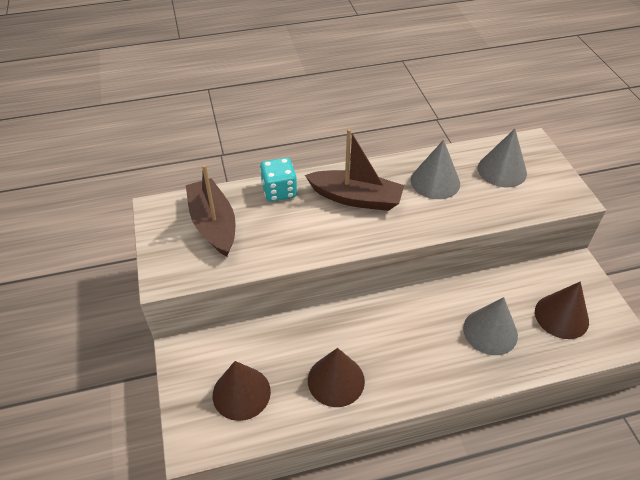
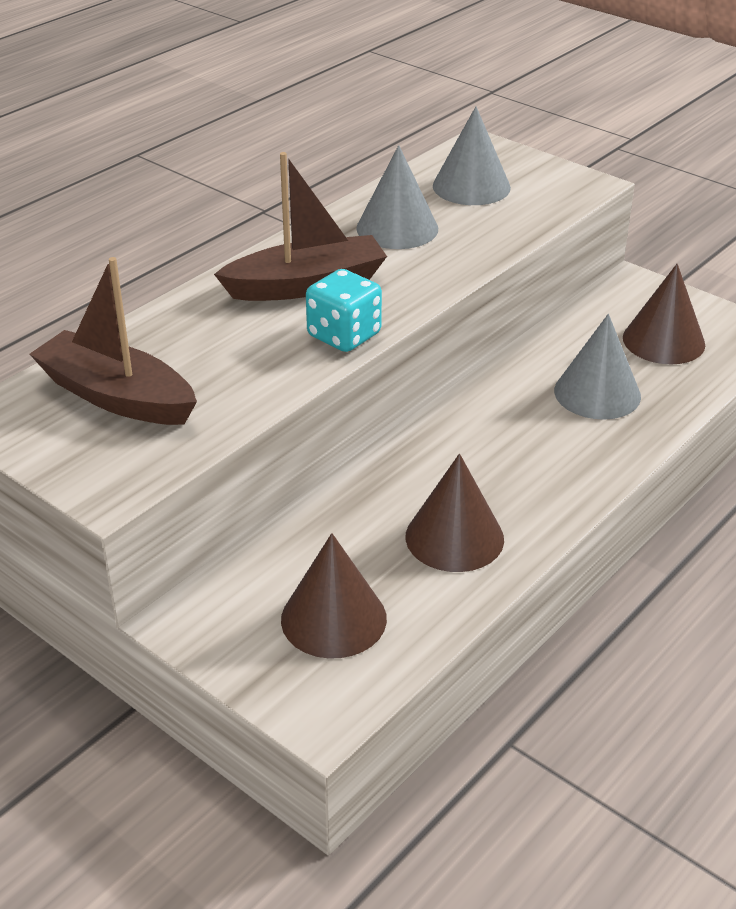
camera: 35 degrees left, 10 degrees down
turquoise dice [260,158,297,202] -> turquoise dice moved to [306,269,382,352]

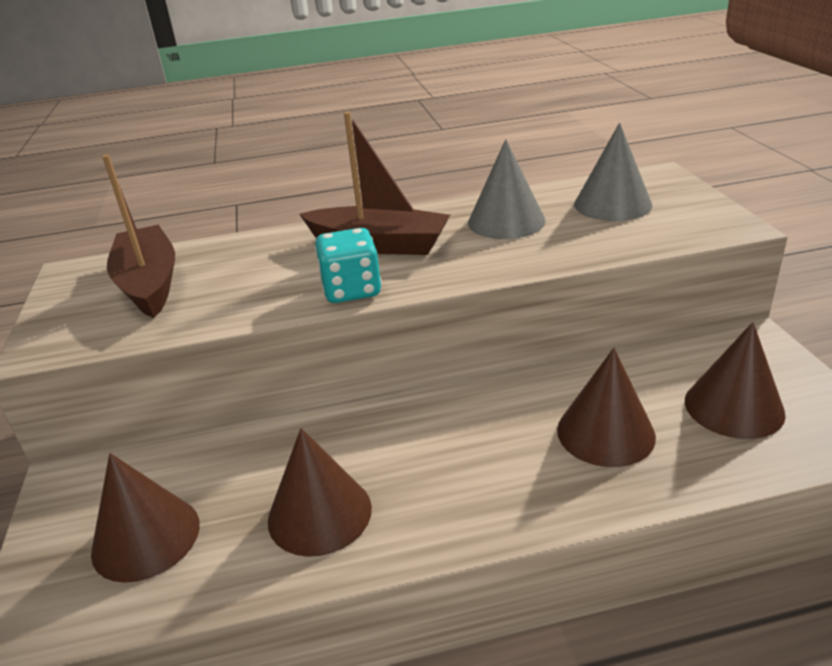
camera: 40 degrees right, 5 degrees down
grey cone [554,314,641,420] -> brown cone [557,348,656,467]

